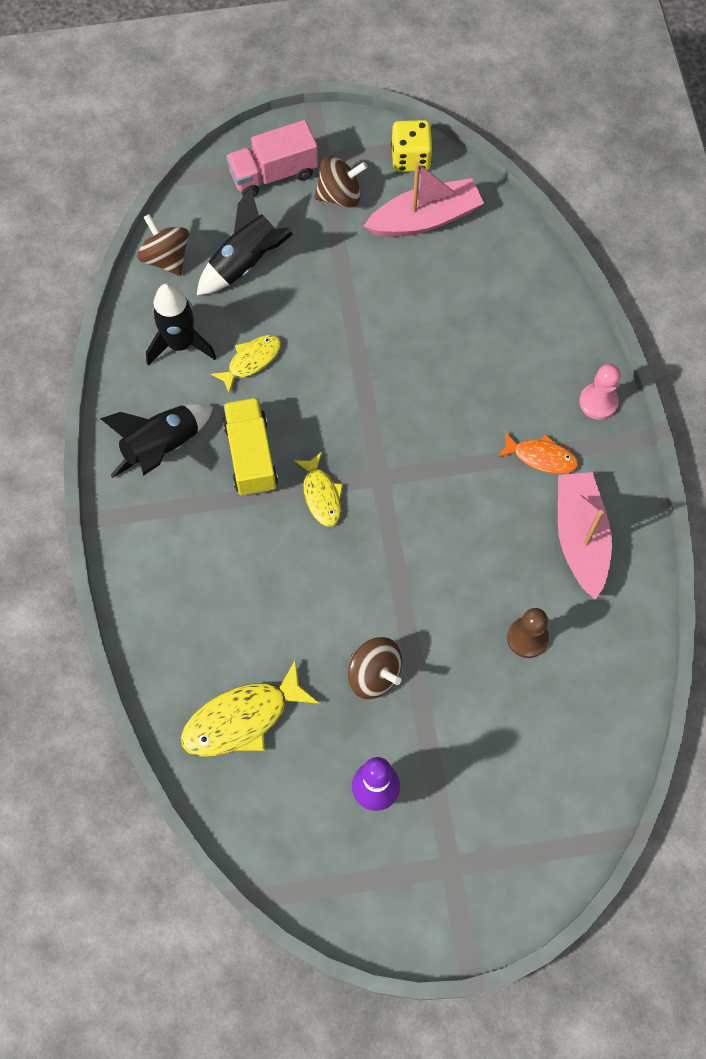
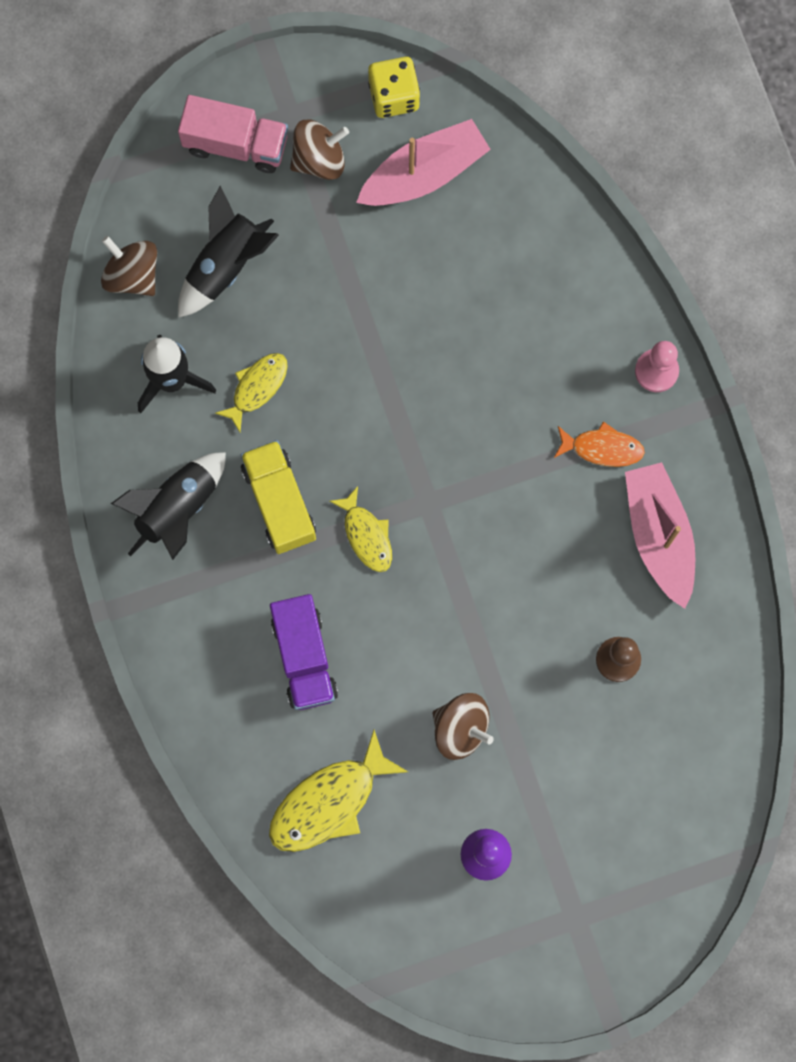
camera: 10 degrees left, 10 degrees up
pink truck [226,120,318,197] -> pink truck turned 135 degrees counterclockwise [178,95,288,173]
none -> purple truck [270,594,338,710]

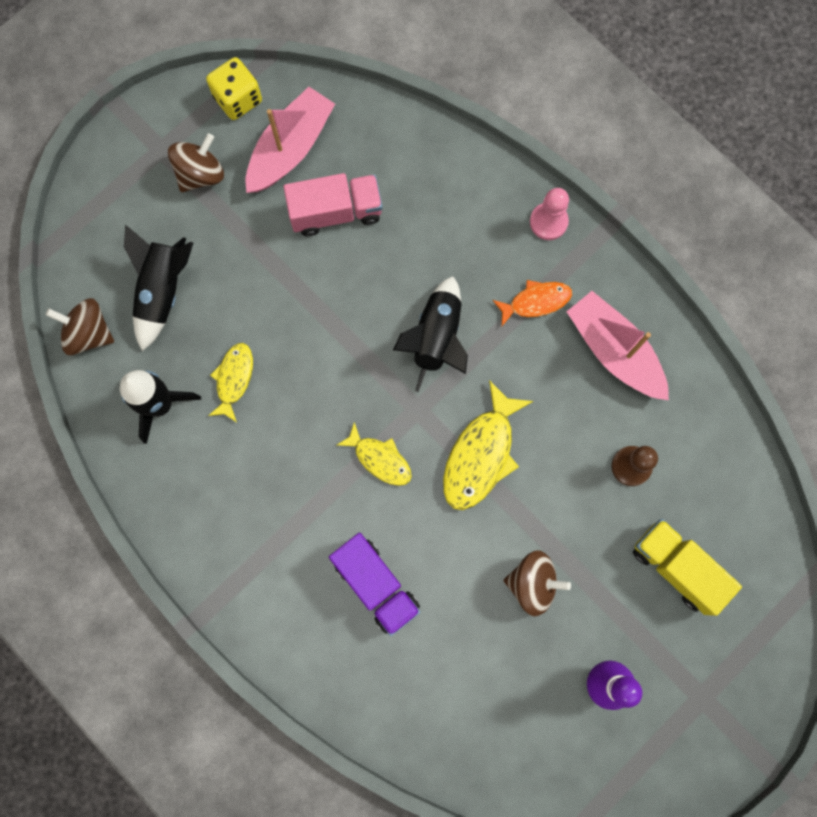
camera: 25 degrees left, 0 degrees up
black rocket [111,452,226,560] -> black rocket moved to [393,276,468,392]
pink truck [178,95,288,173] -> pink truck moved to [284,173,383,236]
yellow truck [240,440,316,554] -> yellow truck moved to [633,519,742,616]
yellow fish [269,730,408,852] -> yellow fish moved to [443,380,533,510]

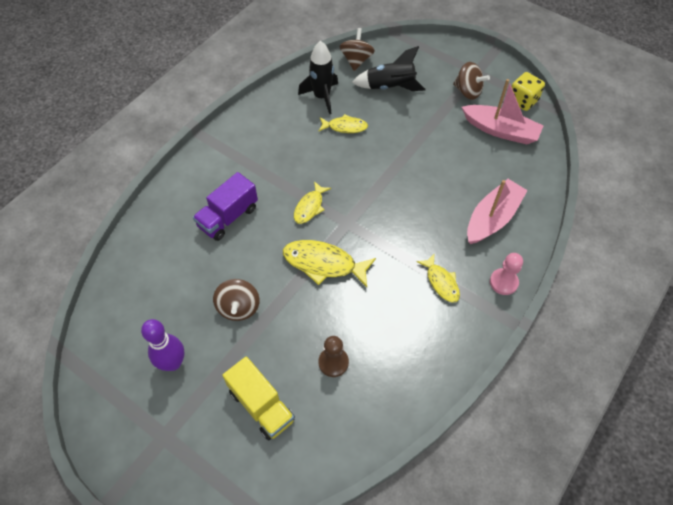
camera: 80 degrees right, 20 degrees down
pink truck [284,173,383,236] -> none
black rocket [393,276,468,392] -> none
orange fish [493,280,572,326] -> yellow fish [417,254,460,303]
pink boat [567,291,669,400] -> pink boat moved to [467,179,528,244]
yellow truck [633,519,742,616] -> yellow truck turned 105 degrees clockwise [222,356,295,440]

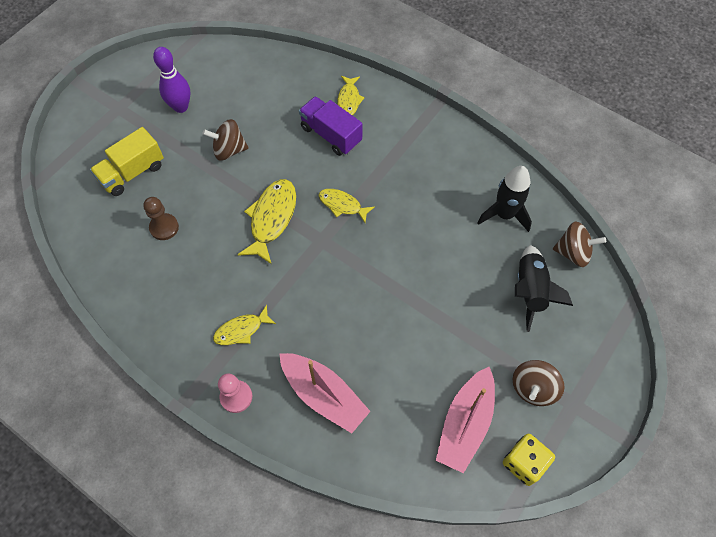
camera: 90 degrees right, 5 degrees up
yellow fish [318,114,368,133] -> yellow fish moved to [337,76,365,115]

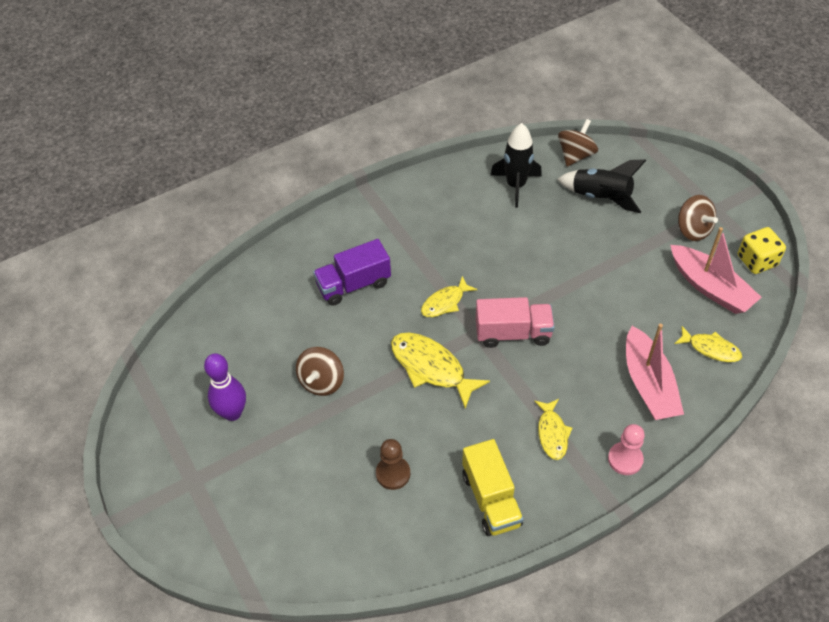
camera: 65 degrees left, 10 degrees down
yellow truck [90,127,164,196] -> yellow truck moved to [462,439,524,536]
pink boat [279,353,370,433] -> pink boat turned 105 degrees clockwise [626,324,684,420]
yellow fish [337,76,365,115] -> yellow fish moved to [674,326,742,362]
none -> pink truck [476,297,555,348]

